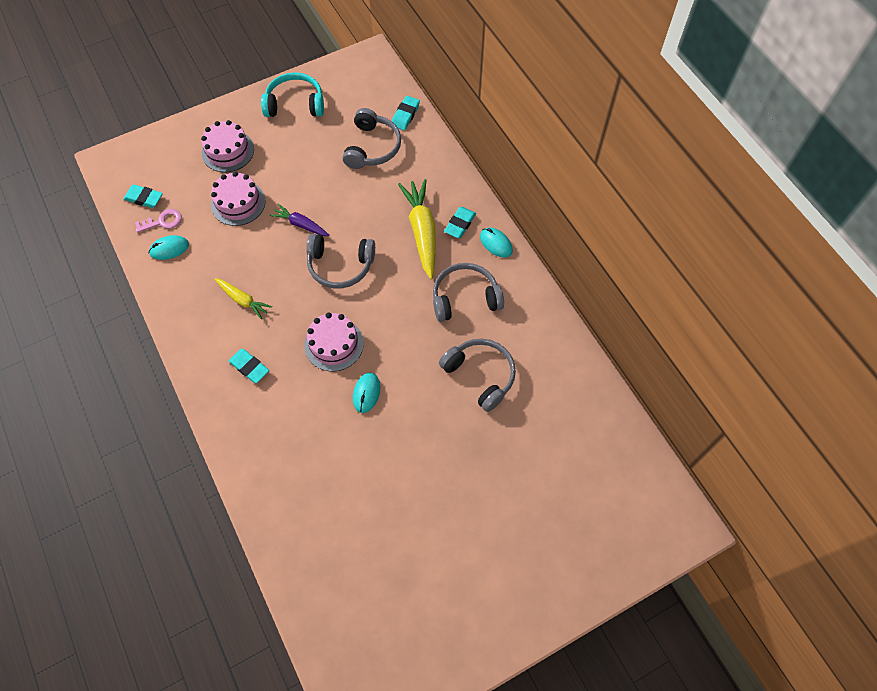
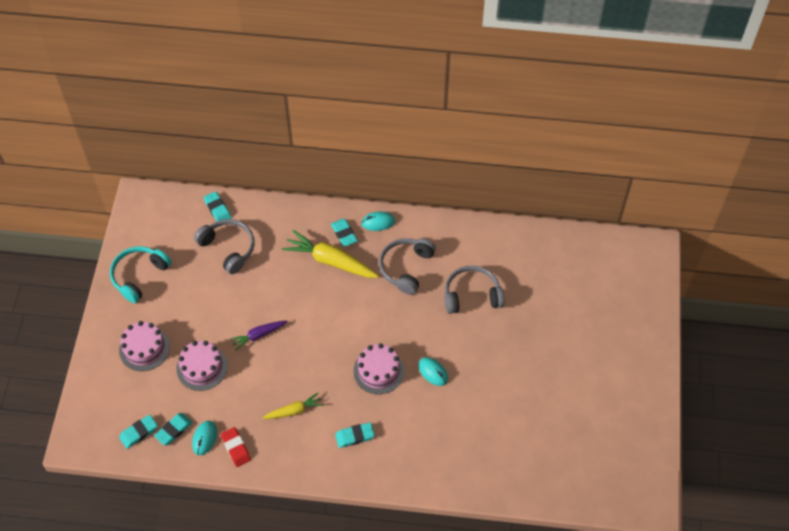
camera: 55 degrees left, 5 degrees down
pink key [135,209,182,233] -> turquoise eraser [154,413,193,445]
grey headphones [306,234,375,289] -> none
none -> red eraser [221,427,251,467]

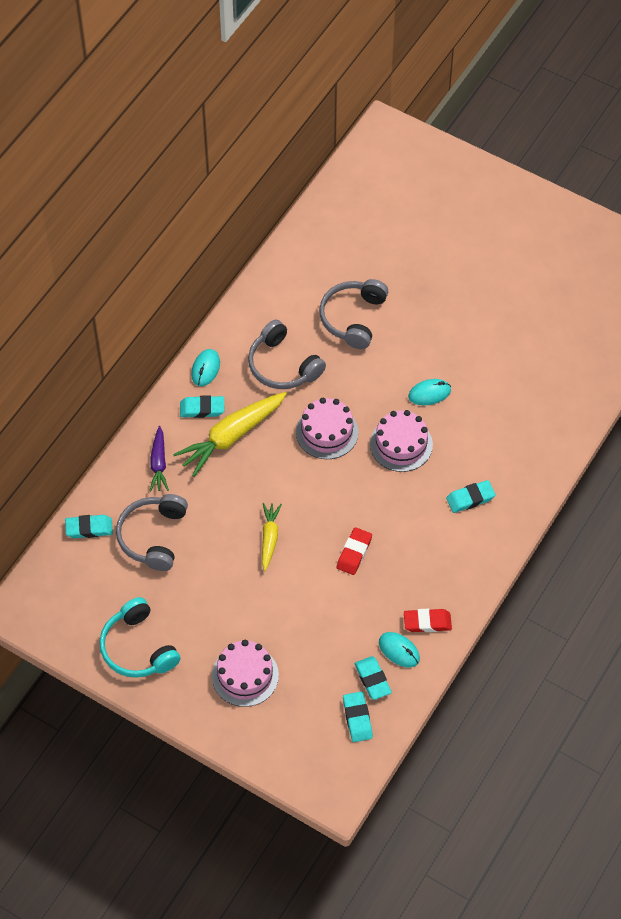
camera: 65 degrees left, 0 degrees up
pink cake [176,341,227,391] -> pink cake moved to [296,398,359,459]
grey headphones [194,219,255,274] -> grey headphones turned 60 degrees counterclockwise [116,494,188,571]
purple carrot [230,320,287,350] -> purple carrot moved to [150,426,169,492]
yellow carrot [262,392,323,419] -> yellow carrot moved to [262,503,282,571]
turquoise eraser [335,422,375,448] -> turquoise eraser turned 60 degrees clockwise [446,480,496,513]
none -> red eraser [337,527,372,575]

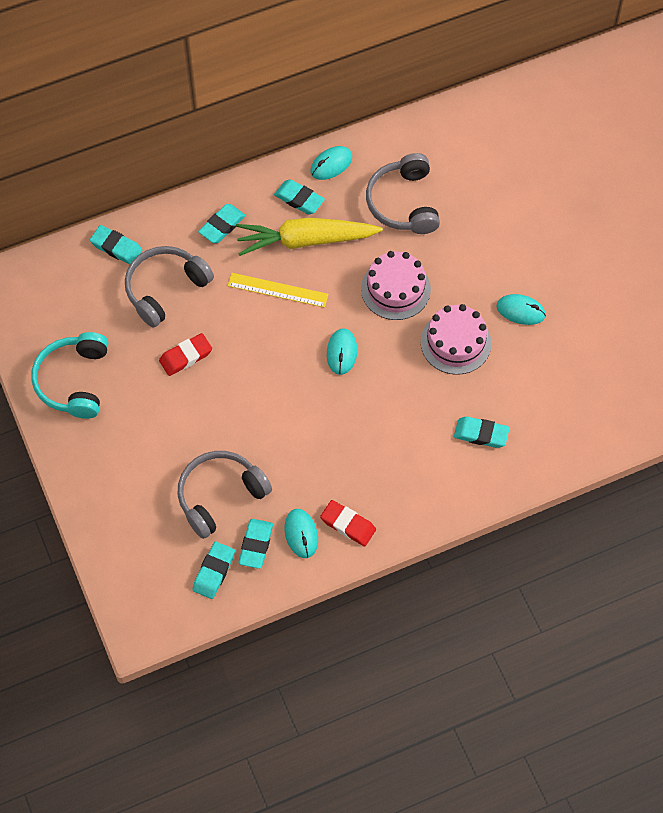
camera: 35 degrees right, 5 degrees up
purple carrot [150,426,169,492] -> turquoise eraser [198,204,246,243]
pink cake [212,640,279,707] -> none
yellow carrot [262,503,282,571] -> none
grey headphones [319,279,388,349] -> grey headphones moved to [178,451,272,539]
red eraser [337,527,372,575] -> red eraser moved to [159,333,212,376]
none -> yellow ruler [227,273,329,308]
none -> turquoise mouse [327,328,357,375]

